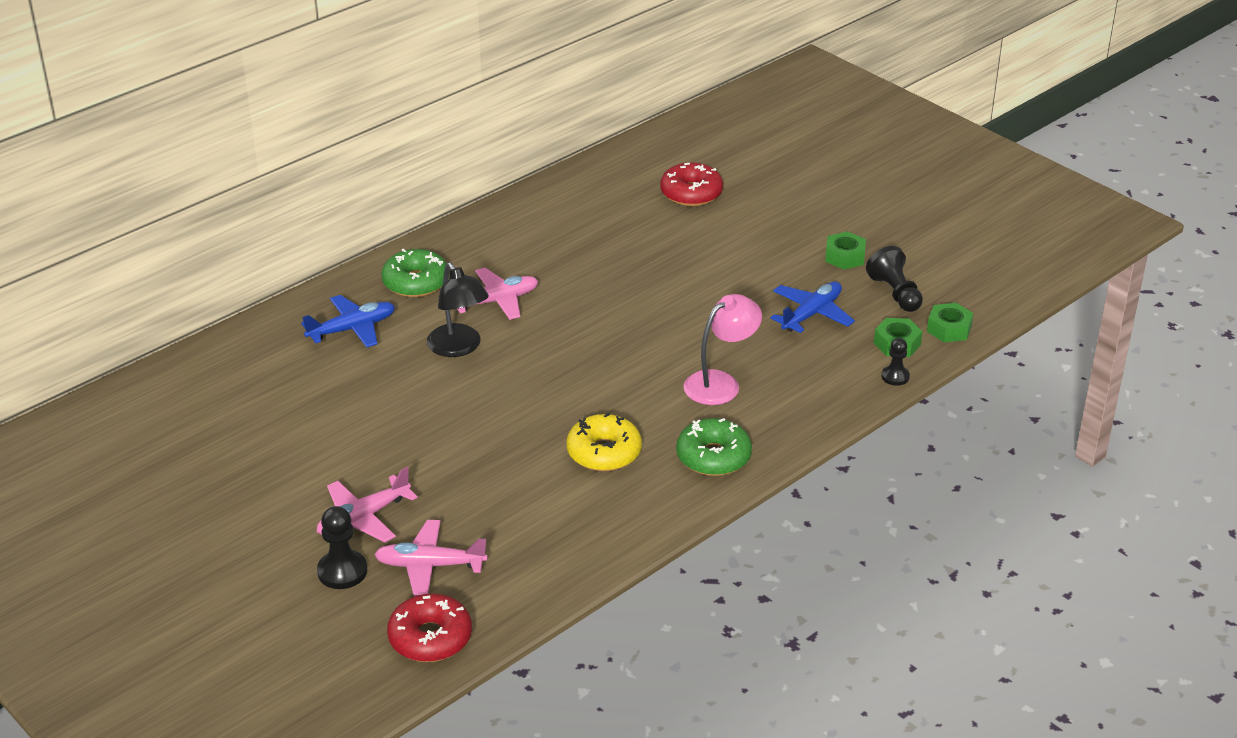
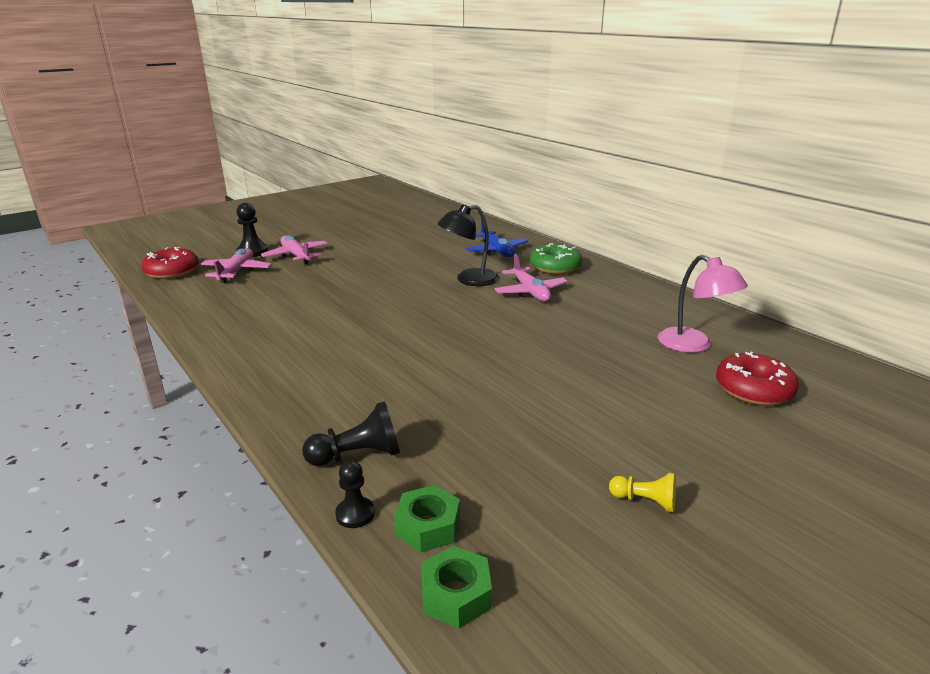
camera: 95 degrees right, 10 degrees down
yellow donut [566,413,642,471] -> none
green donut [676,418,752,476] -> none
pink lamp [684,294,762,405] -> pink lamp moved to [658,255,748,353]
blue plane [770,281,855,333] -> none
green nut [825,232,866,270] -> yellow pawn [609,473,676,513]
black pawn [866,246,923,312] -> black pawn moved to [302,401,400,466]

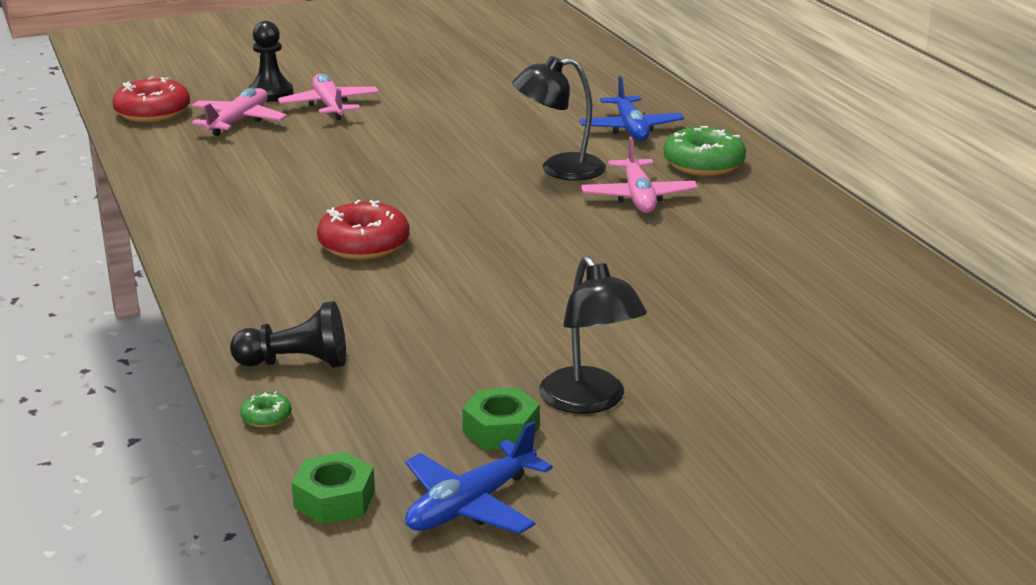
camera: 15 degrees right, 0 degrees up
black pawn [335,460,375,528] -> green donut [240,391,292,427]
green nut [394,485,460,552] -> green nut moved to [462,387,540,450]
yellow pawn [609,473,676,513] -> none
pink lamp [658,255,748,353] -> none
red donut [716,352,799,406] -> red donut moved to [317,200,410,260]
none -> blue plane [405,421,553,534]
none -> black lamp [539,256,647,414]

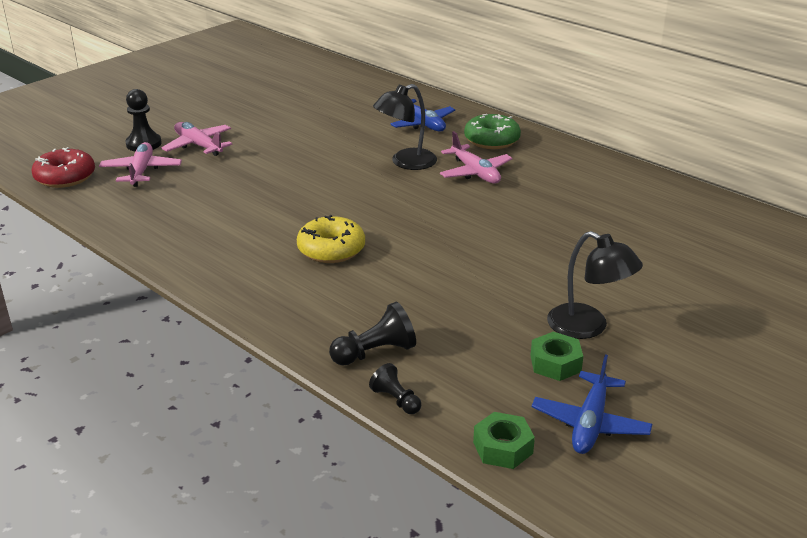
camera: 25 degrees left, 5 degrees up
green donut [240,391,292,427] -> black pawn [369,363,421,414]
red donut [317,200,410,260] -> yellow donut [297,215,365,263]

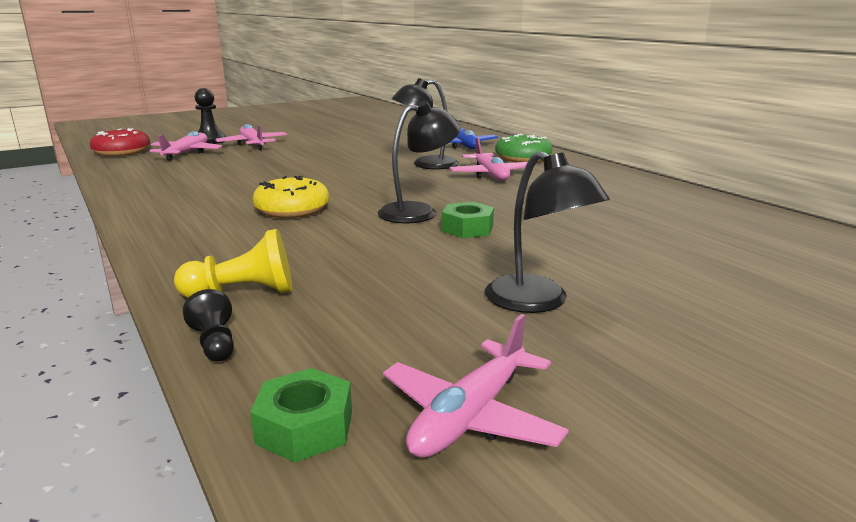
camera: 15 degrees right, 10 degrees down
black pawn [329,302,416,366] -> yellow pawn [174,229,292,298]
green nut [530,332,583,381] -> green nut moved to [442,202,494,238]
blue plane [532,354,652,454] -> pink plane [383,314,569,458]
none -> black lamp [378,101,461,224]

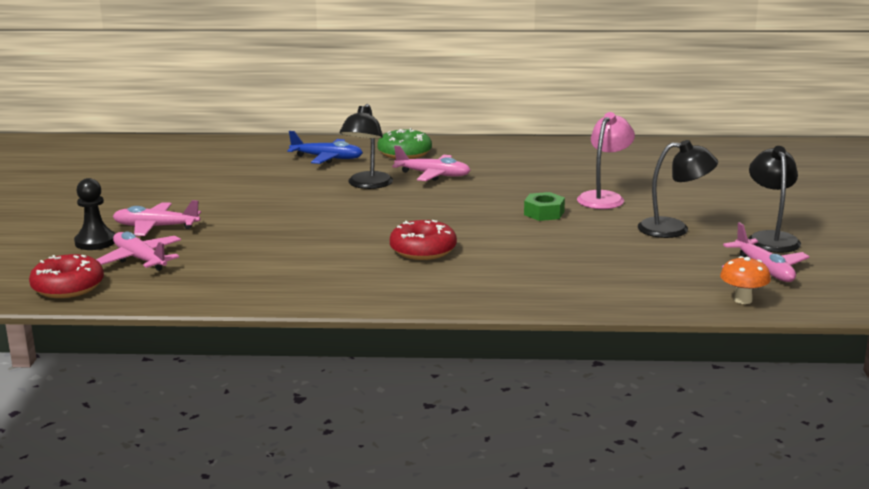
camera: 55 degrees left, 0 degrees up
yellow pawn [174,229,292,298] -> none
black pawn [183,289,234,361] -> none
green nut [250,368,352,463] -> orange mushroom [720,256,771,304]
yellow donut [252,176,329,218] -> red donut [390,220,457,260]
black lamp [378,101,461,224] -> black lamp moved to [748,146,801,253]
none -> pink lamp [577,112,635,209]

